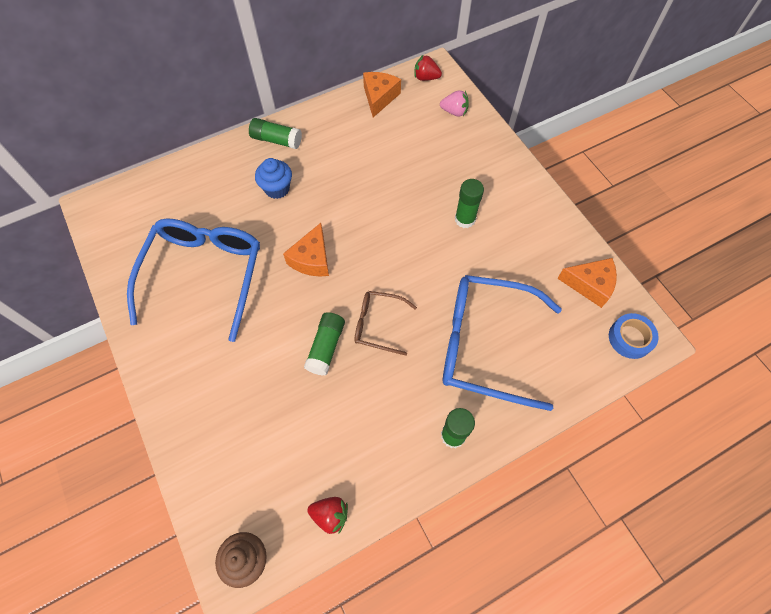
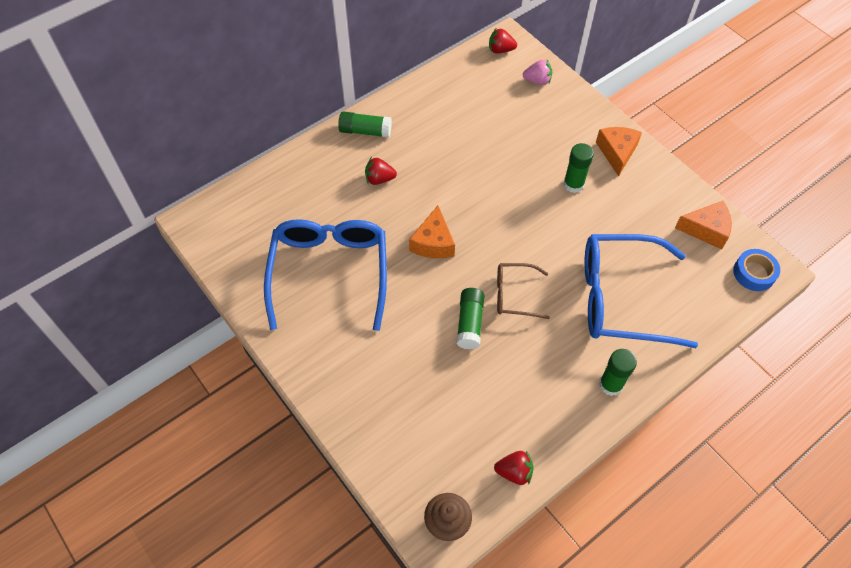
camera: 10 degrees left, 5 degrees down
blue cupcake [255,158,292,199] -> red strawberry [365,157,397,185]
orange cheese [363,72,401,117] -> orange cheese moved to [596,127,642,177]

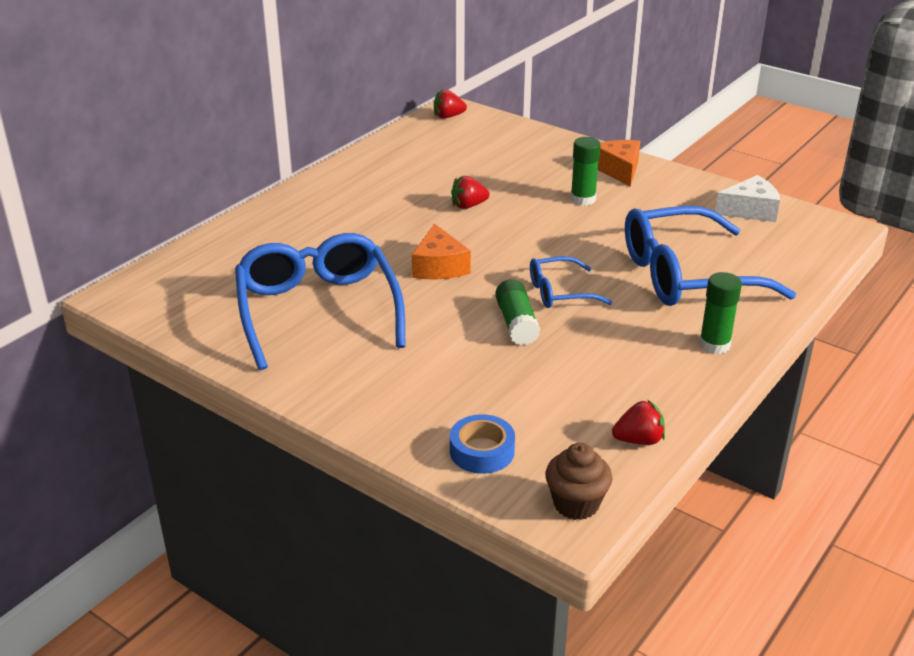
camera: 15 degrees left, 25 degrees down
green glue stick [338,112,392,138] -> none
red strawberry [365,157,397,185] -> red strawberry moved to [451,176,490,209]
brown glasses [497,263,550,319] -> blue glasses [530,256,612,308]
pink strawberry [523,60,552,85] -> none
orange cheese [675,201,732,249] -> white cheese [715,175,780,222]
blue tape [733,249,780,291] -> blue tape moved to [450,414,515,474]

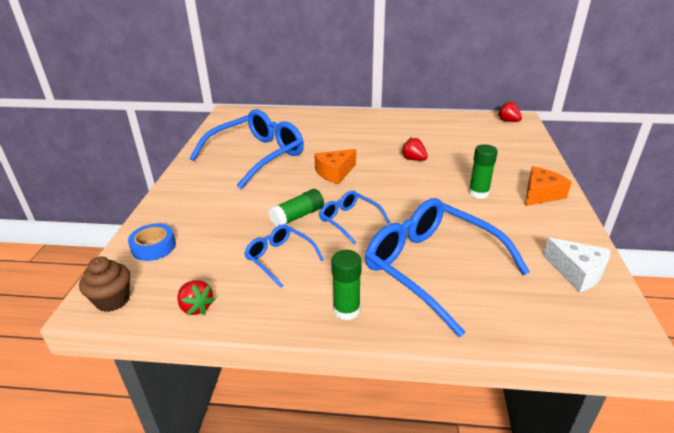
camera: 60 degrees right, 0 degrees up
none -> blue glasses [244,225,324,288]

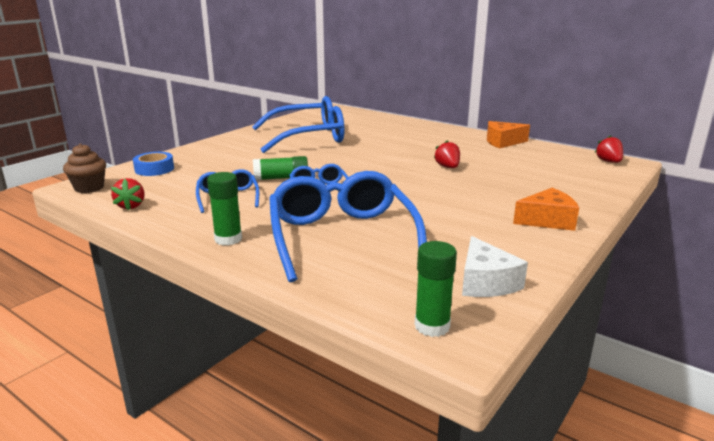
camera: 30 degrees right, 10 degrees down
orange cheese [314,149,356,184] -> orange cheese moved to [487,121,530,148]
green glue stick [469,144,498,199] -> green glue stick moved to [415,241,457,337]

